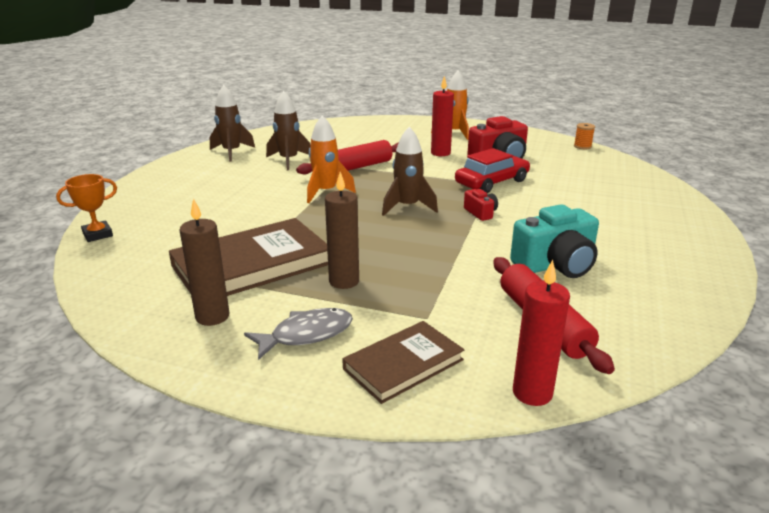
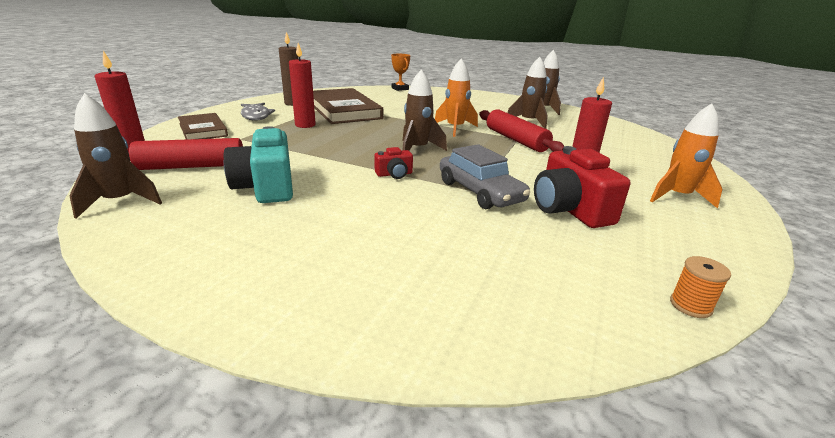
camera: 95 degrees right, 0 degrees up
brown candle [325,172,359,289] -> red candle [289,43,316,128]
red car [455,148,530,193] -> grey car [440,144,530,209]
none -> brown rocket [69,93,162,219]

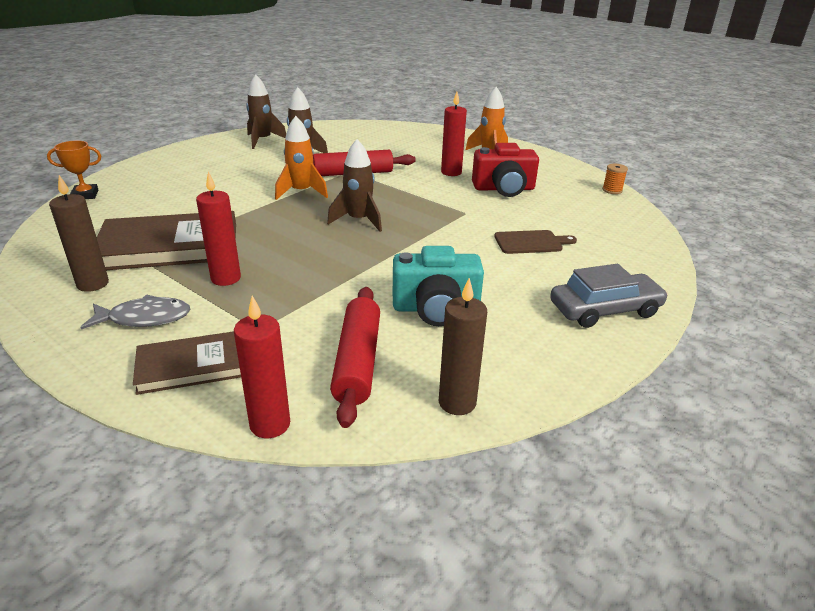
camera: 75 degrees left, 5 degrees up
brown rocket [69,93,162,219] -> brown candle [439,278,487,415]
red camera [375,147,413,179] -> none
grey car [440,144,530,209] -> grey car moved to [550,264,668,328]
none -> brown cutting board [494,230,577,254]

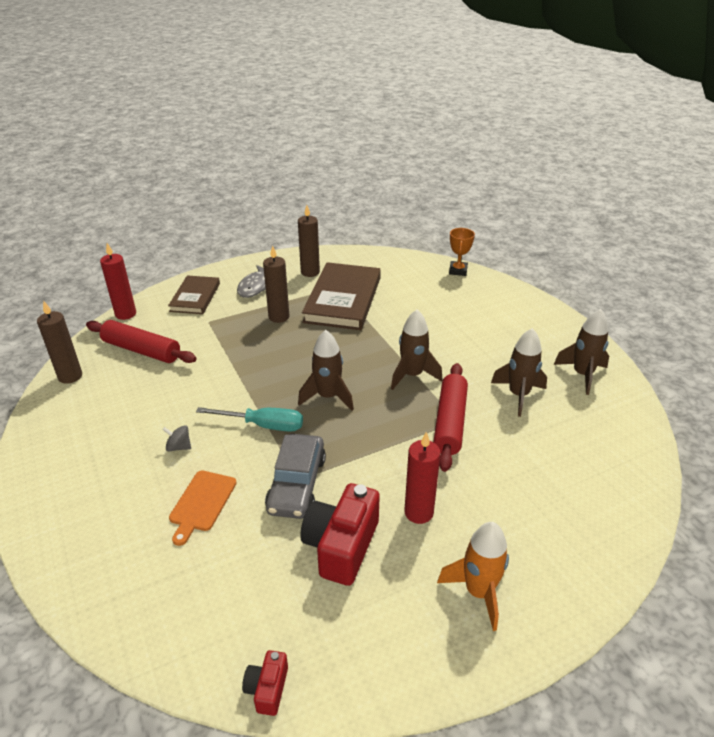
camera: 115 degrees right, 5 degrees up
red candle [196,172,241,286] -> brown candle [263,246,289,323]
orange rocket [275,116,328,200] -> brown rocket [391,310,442,390]
turquoise camera [393,246,484,326] -> none
brown cutting board [494,230,577,254] -> orange cutting board [169,470,237,546]
grey car [550,264,668,328] -> grey car moved to [265,434,326,519]
orange spool [602,164,628,194] -> red camera [242,650,288,716]
none -> grey spinning top [162,425,191,451]
none -> turquoise screwdriver [196,407,303,432]

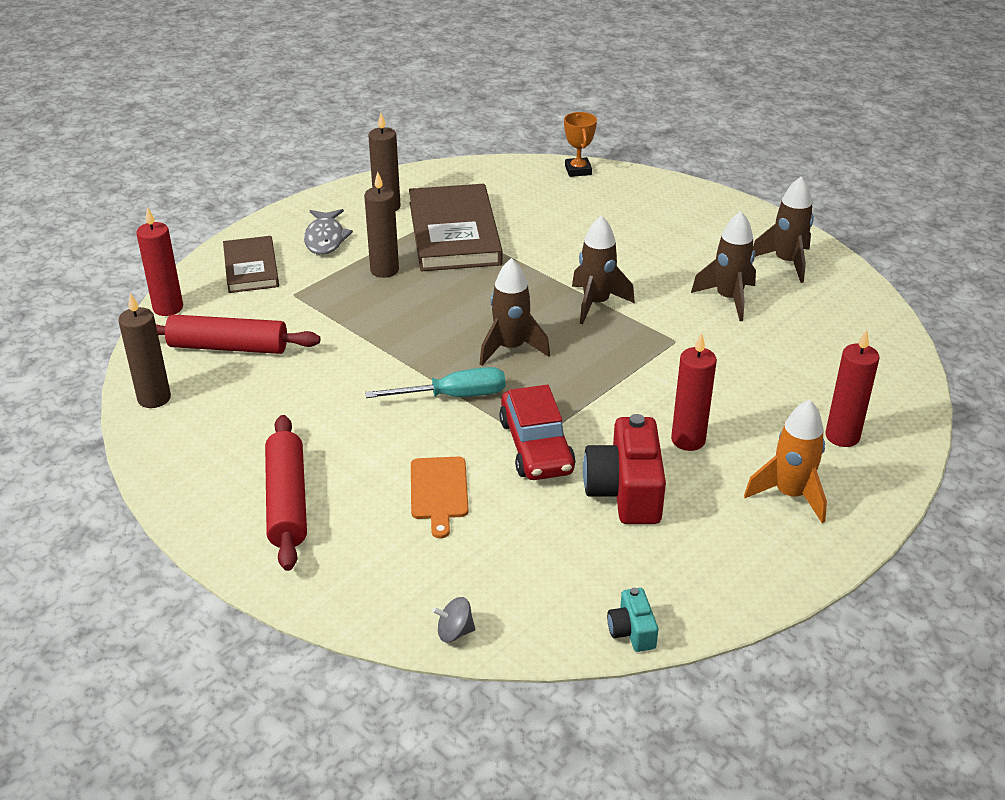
camera: 20 degrees left, 0 degrees up
grey spinning top [162,425,191,451] -> grey spinning top moved to [432,597,475,642]
red camera [242,650,288,716] -> turquoise camera [607,588,658,652]
grey car [265,434,326,519] -> red car [499,385,576,480]
red rolling pin [433,363,468,472] -> red rolling pin moved to [265,415,307,571]
none -> red candle [825,330,879,447]

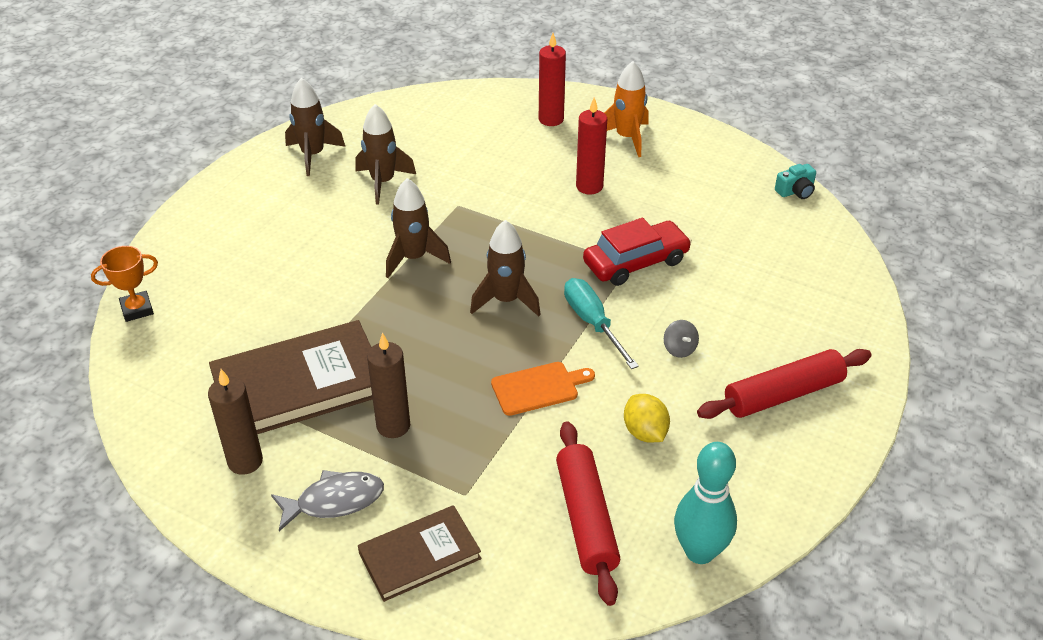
camera: 105 degrees left, 5 degrees up
brown candle [118,293,171,408] -> turquoise bowling pin [674,442,737,564]
red candle [136,207,183,316] -> none
orange cutting board [411,457,469,539] -> orange cutting board moved to [491,362,595,416]
grey spinning top [432,597,475,642] -> grey spinning top moved to [664,320,699,358]
red camera [583,414,666,524] -> none
none -> yellow lemon [624,394,670,442]

